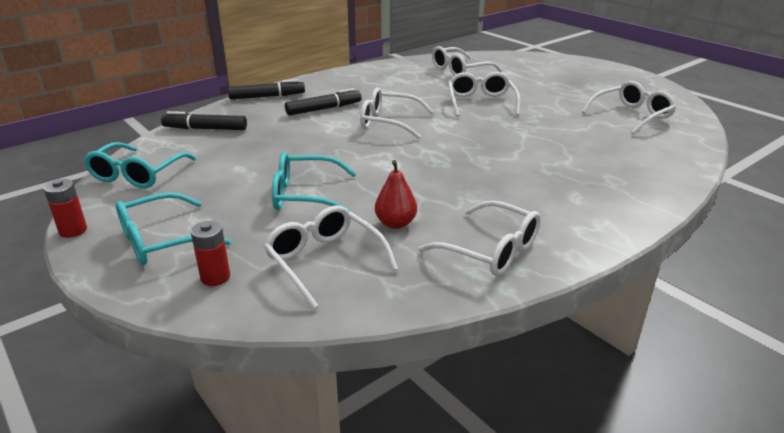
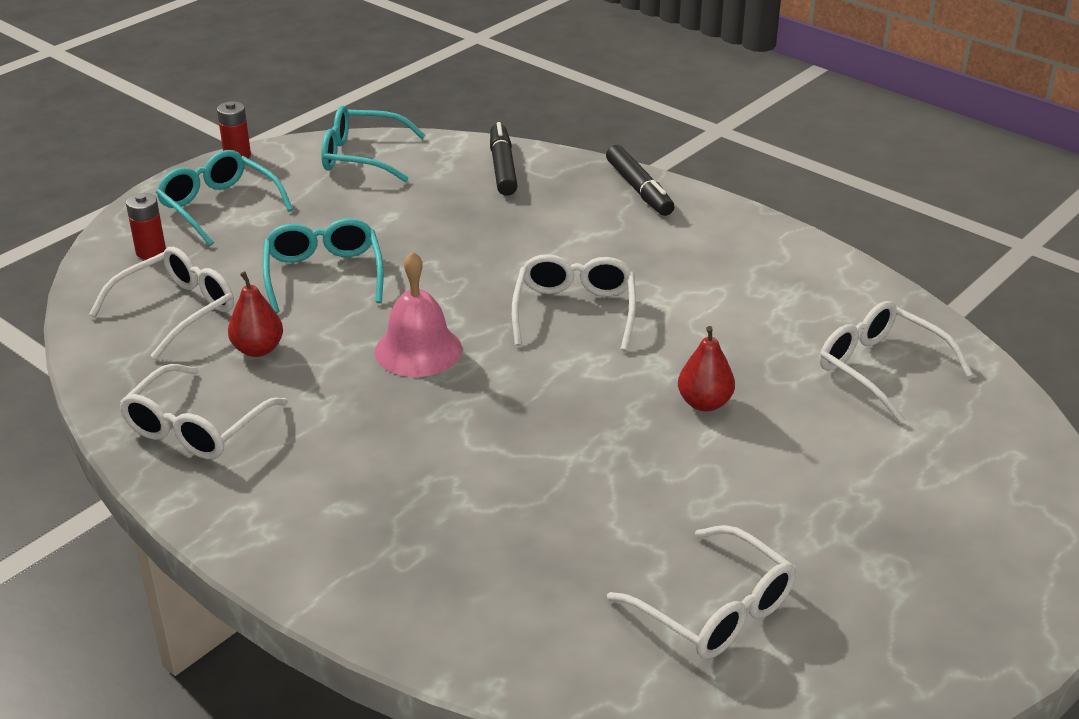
camera: 80 degrees right, 5 degrees up
black marker [285,88,362,116] -> none
white glasses [448,72,520,117] -> red pear [678,326,735,411]
none -> pink bell [375,251,462,377]

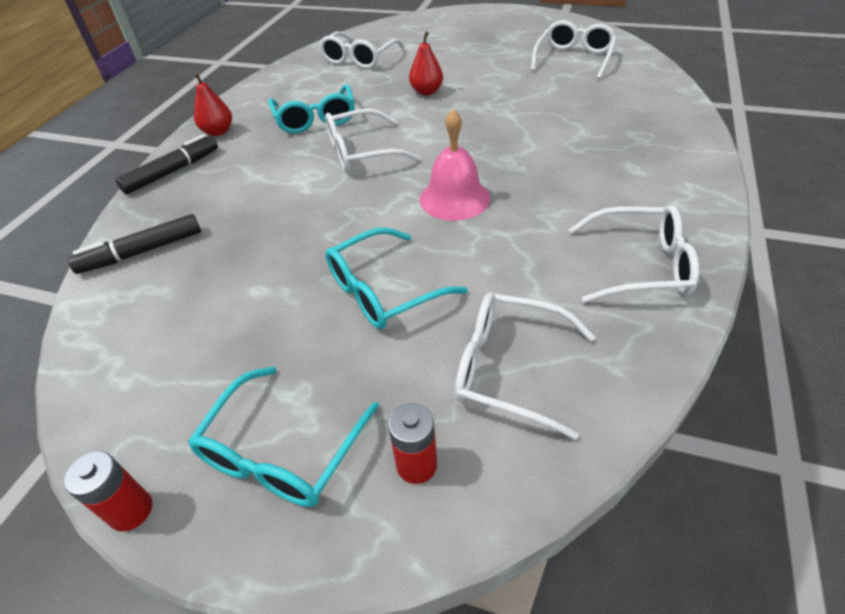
camera: 110 degrees left, 10 degrees up
red pear [228,271,283,357] -> red pear moved to [194,72,232,136]
turquoise glasses [321,105,426,182] -> turquoise glasses moved to [268,84,355,133]

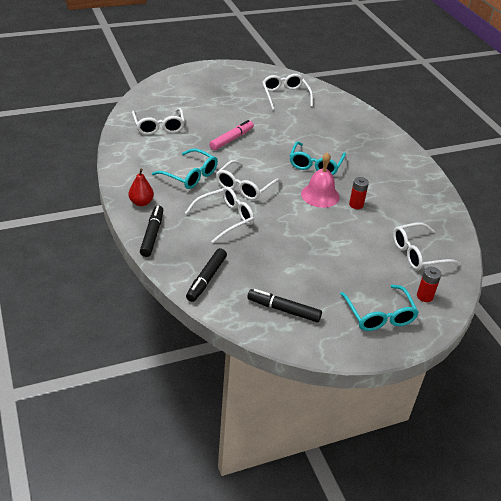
camera: 45 degrees left, 5 degrees down
red battery [64,451,152,532] -> red battery moved to [349,177,369,209]
turquoise glasses [325,228,468,329] -> turquoise glasses moved to [290,141,346,175]
red pear [409,31,443,95] -> pink marker [209,120,254,150]
white glasses [569,205,699,303] -> white glasses moved to [185,187,254,243]
none -> black marker [247,289,322,323]

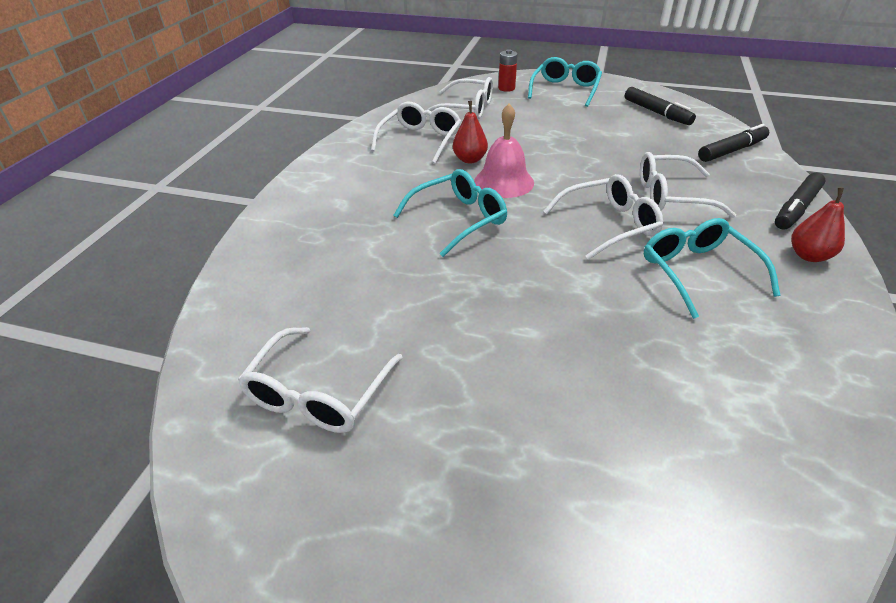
camera: 140 degrees left, 0 degrees up
white glasses [132,108,185,135] -> white glasses moved to [371,102,461,164]
pink marker [209,120,254,150] -> none
red battery [349,177,369,209] -> red pear [453,101,488,163]

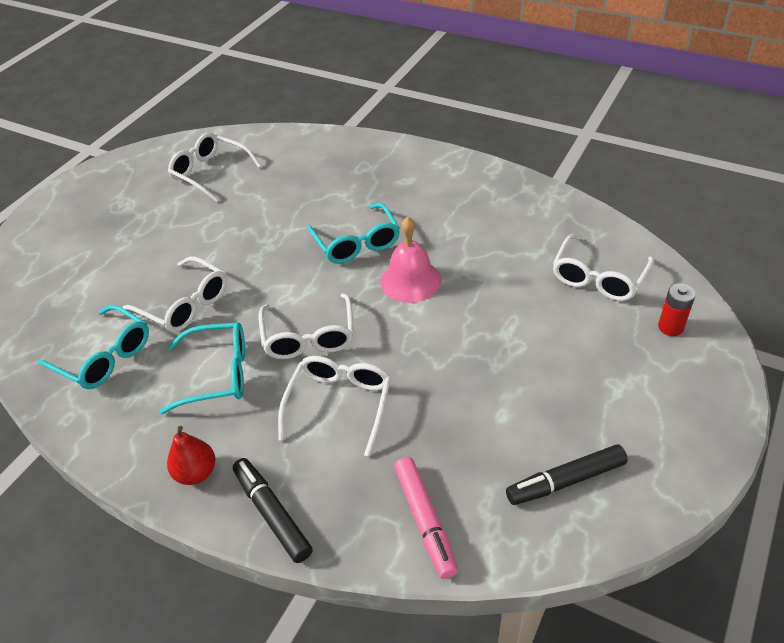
camera: 105 degrees right, 5 degrees up
white glasses [371,102,461,164] -> white glasses moved to [123,257,227,332]
red pear [453,101,488,163] -> none
turquoise glasses [528,57,602,107] -> turquoise glasses moved to [37,305,149,389]
black marker [698,124,769,162] -> pink marker [394,457,458,579]

